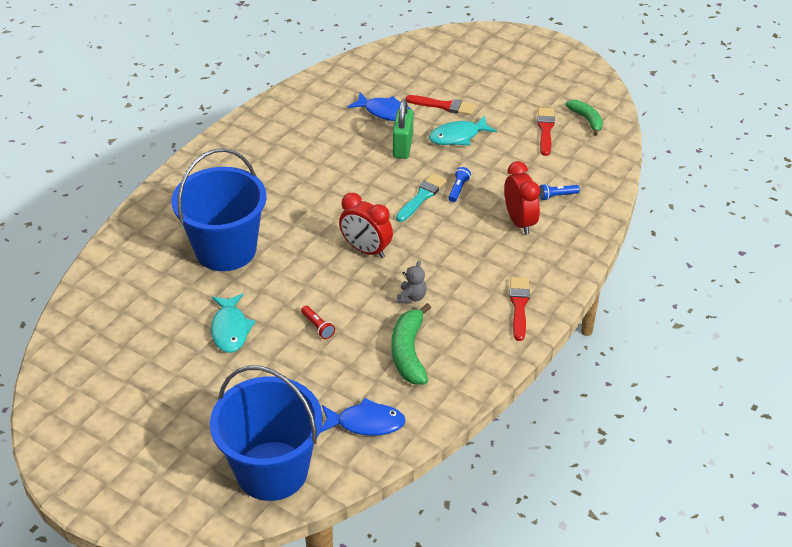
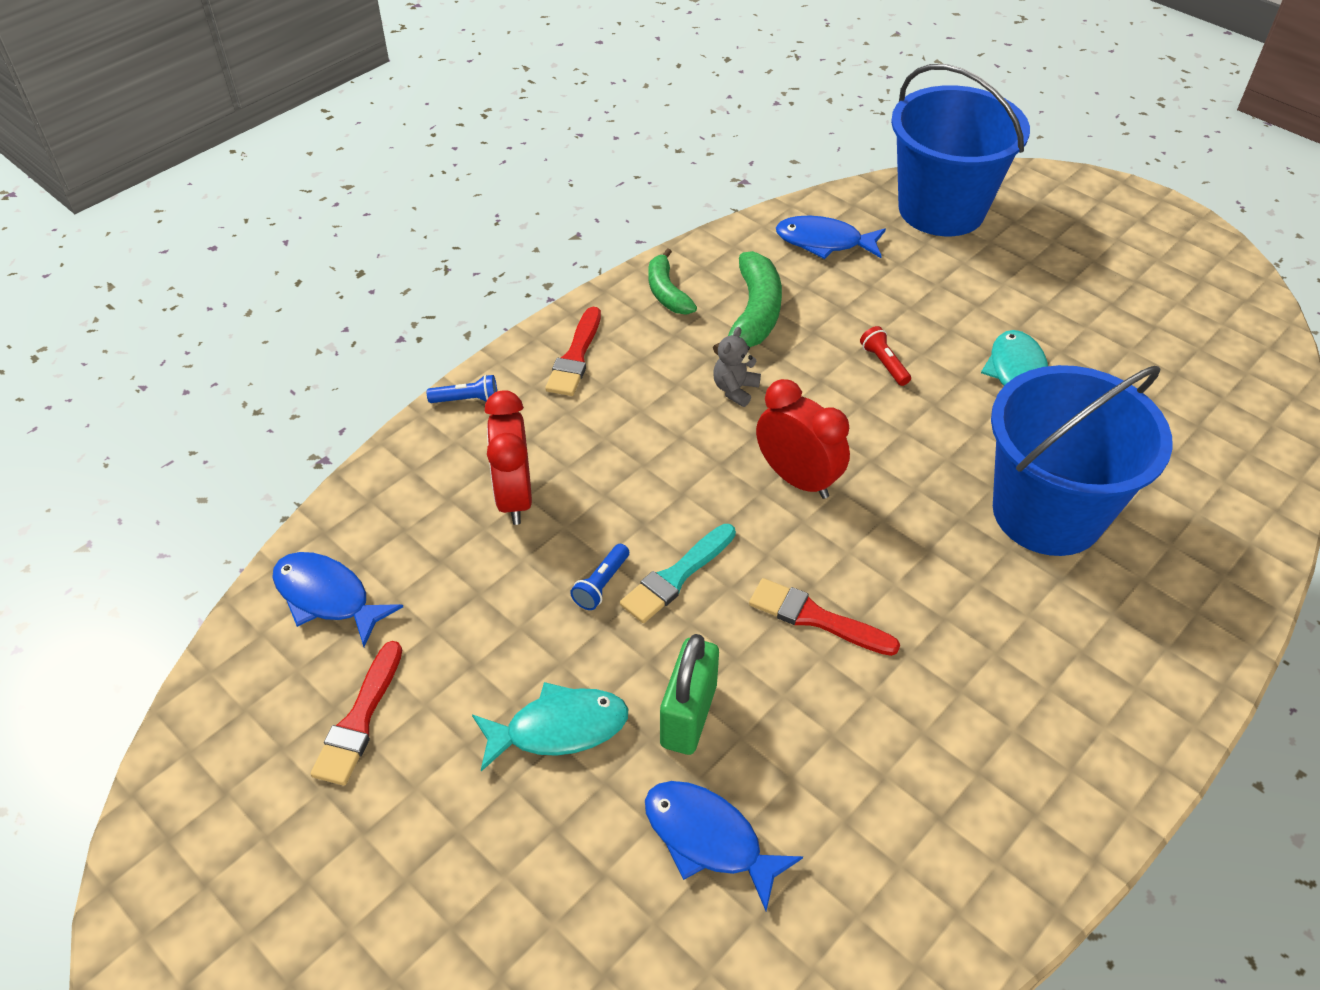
camera: 170 degrees left, 5 degrees up
red brush [406,95,476,115] -> red brush moved to [749,578,900,656]
blue flashlight [539,184,580,200] -> blue flashlight moved to [427,375,497,403]
green banana [565,100,603,136] -> green banana moved to [648,248,697,314]
none -> blue fish [272,552,403,647]

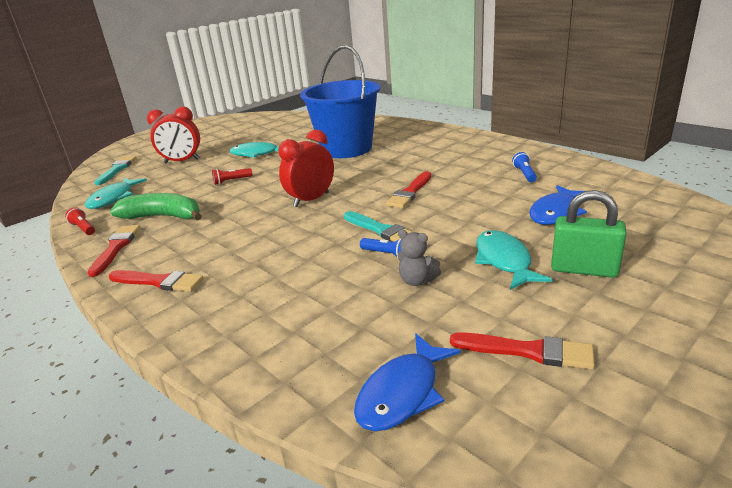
camera: 85 degrees left, 20 degrees down
blue flashlight [427,375,497,403] -> blue flashlight moved to [512,152,537,182]
red clock [484,390,532,525] -> red clock moved to [147,106,200,163]
green banana [648,248,697,314] -> red brush [87,225,141,277]
green padlock [660,634,719,755] -> green padlock moved to [551,190,627,278]
grey teddy bear [713,327,761,407] -> grey teddy bear moved to [398,229,441,286]
blue fish [776,216,886,259] -> turquoise fish [85,178,147,209]
blue bucket [891,64,1030,236] -> turquoise brush [94,156,137,185]
none -> red flashlight [65,207,95,235]

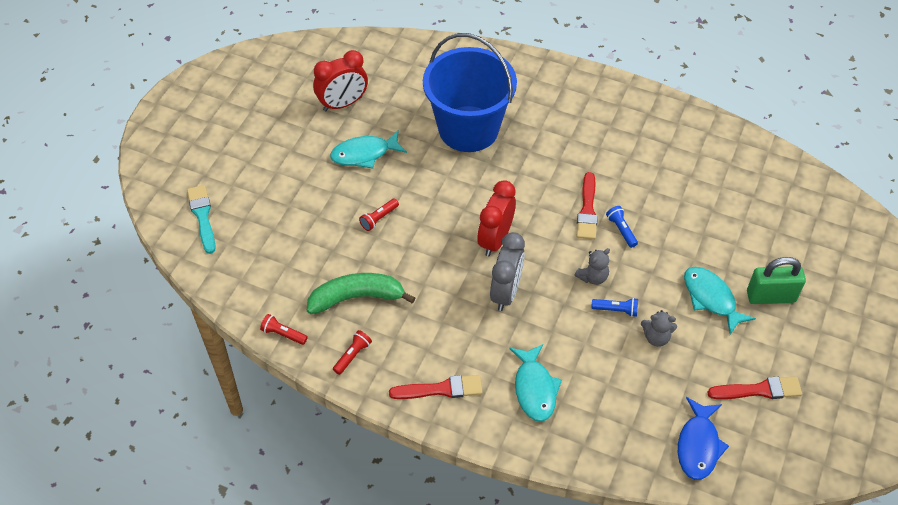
camera: 25 degrees left, 25 degrees up
turquoise fish [85,178,147,209] -> turquoise fish moved to [509,344,562,422]
red brush [87,225,141,277] -> red flashlight [333,330,372,375]
red clock [147,106,200,163] -> red clock moved to [313,50,368,111]
turquoise brush [344,211,412,242] -> grey teddy bear [575,248,610,285]
blue flashlight [512,152,537,182] -> blue flashlight moved to [606,206,638,248]
blue fish [529,185,587,225] -> none
none -> grey clock [490,232,525,311]

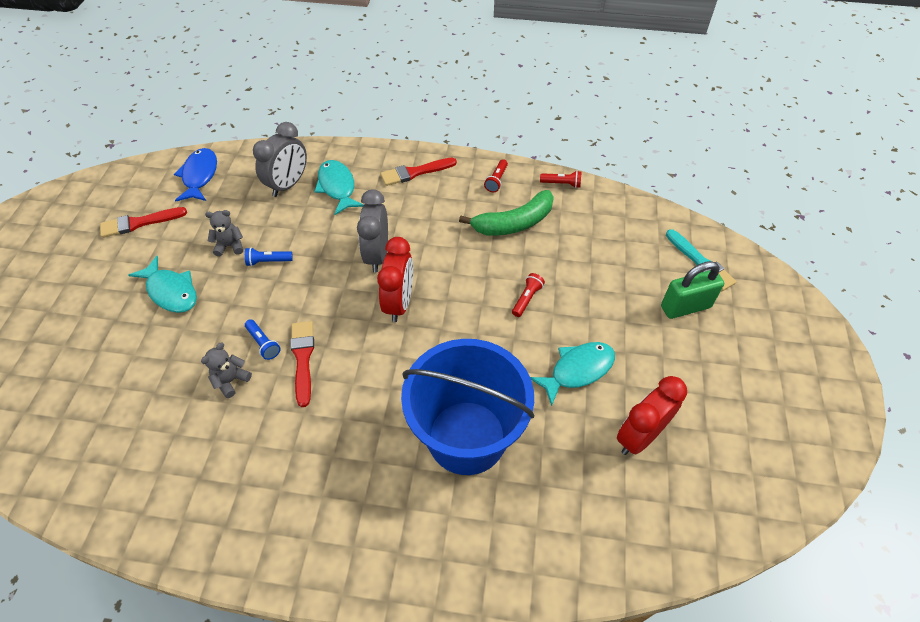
camera: 165 degrees right, 0 degrees up
grey teddy bear [575,248,610,285] -> grey teddy bear moved to [201,343,252,398]
green padlock [747,257,806,304] -> green padlock moved to [661,261,724,319]
none -> grey clock [253,122,307,197]

